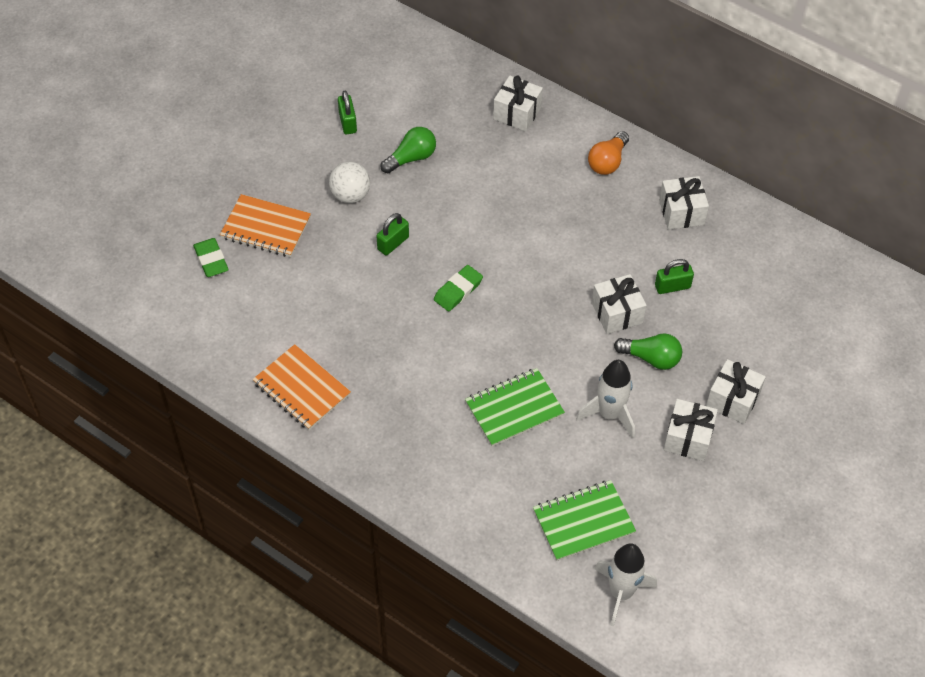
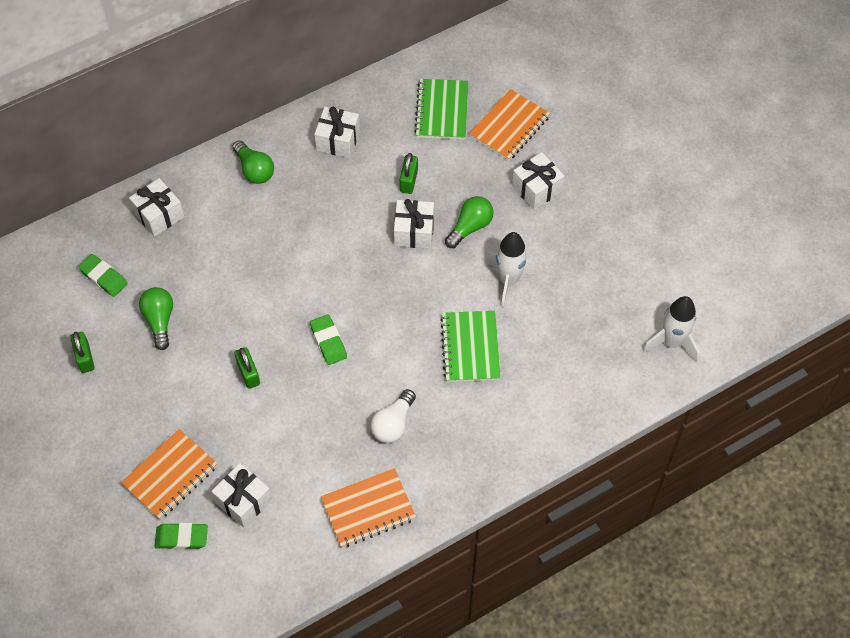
camera: 65 degrees left, 5 degrees up
white ball [329,162,370,203] -> none
green padlock [338,91,357,134] -> green padlock turned 60 degrees clockwise [70,332,95,373]
green notebook [533,480,636,561] -> green notebook moved to [414,79,469,140]
orange light bulb [588,131,629,175] -> green light bulb [232,140,274,184]
white gift [663,399,718,461] -> white gift moved to [211,463,272,528]
none -> green eraser [78,254,128,297]
none -> white light bulb [370,389,416,443]
none -> orange notebook [469,89,550,161]

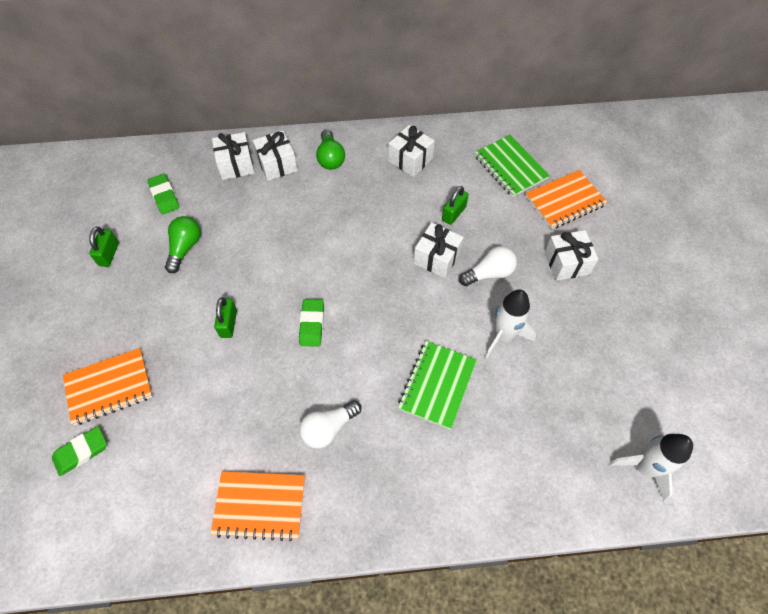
camera: 25 degrees right, 0 degrees up
green eraser [154,523,208,550] -> green eraser turned 60 degrees counterclockwise [52,426,107,476]
white gift [211,463,272,528] -> white gift moved to [252,130,298,181]
green notebook [414,79,469,140] -> green notebook turned 60 degrees counterclockwise [475,135,550,197]
green light bulb [445,196,494,248] -> white light bulb [459,246,517,286]

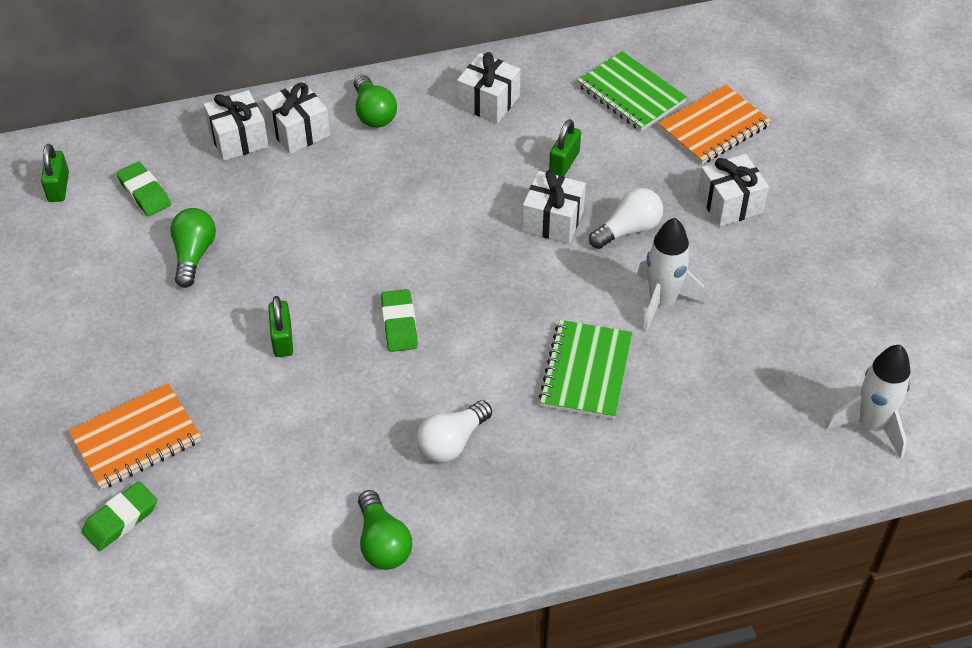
camera: 10 degrees left, 10 degrees down
green padlock [89,227,119,267] -> green padlock moved to [41,144,69,202]
orange notebook [211,471,305,541] -> green light bulb [358,490,412,570]

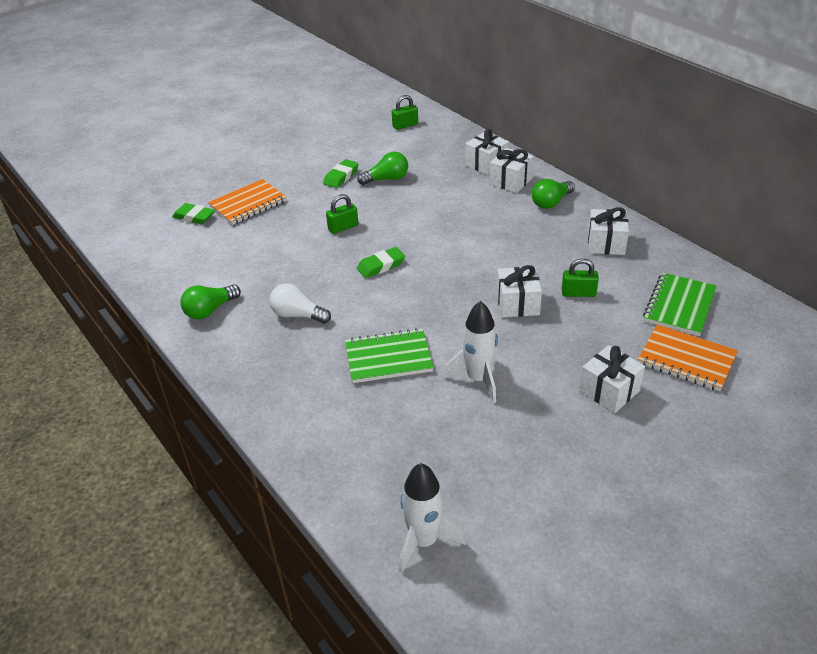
camera: 70 degrees right, 10 degrees down
orange notebook [68,383,201,490] -> orange notebook turned 75 degrees counterclockwise [208,179,287,225]
green eraser [116,162,171,216] -> green eraser moved to [323,159,359,188]
white light bulb [589,188,663,249] -> none

